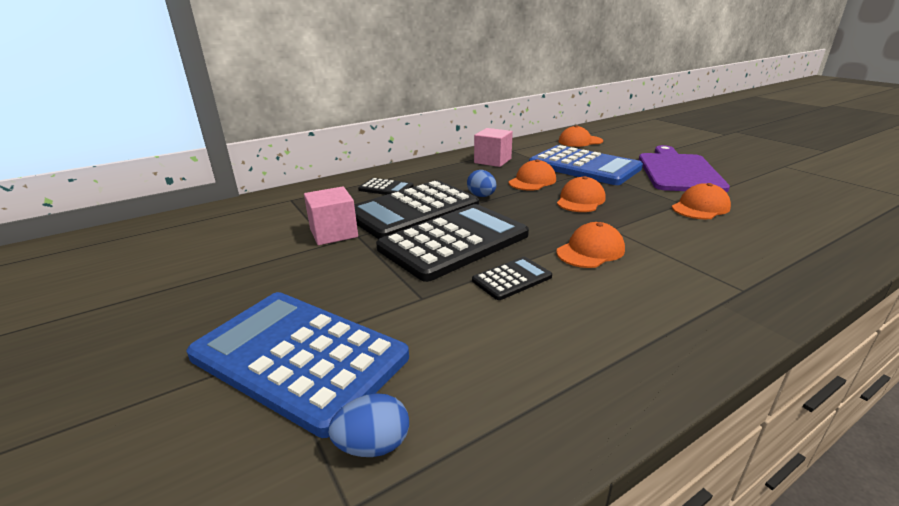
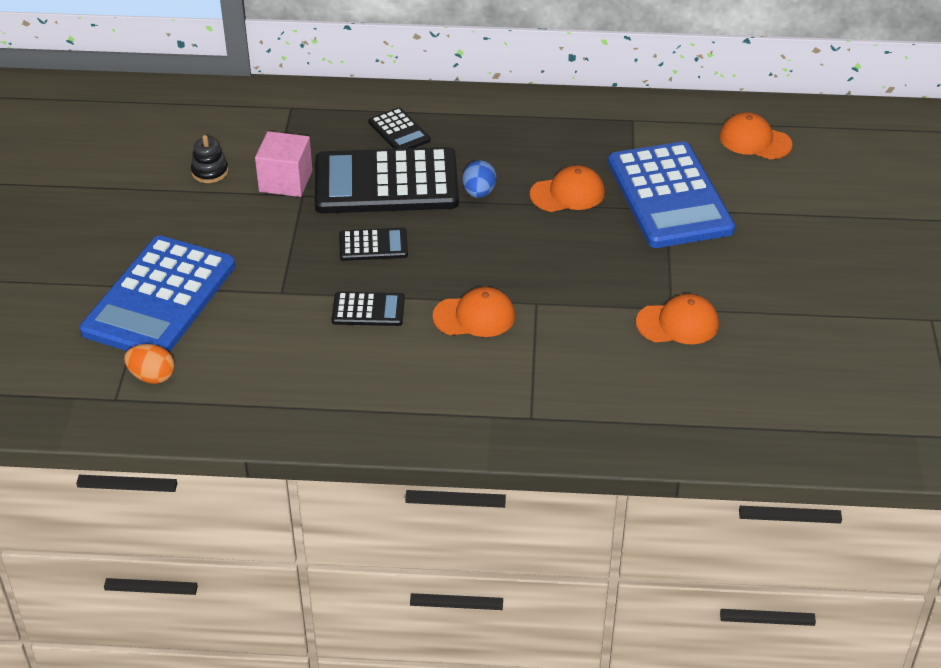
camera: 35 degrees right, 15 degrees up
blue calculator [187,292,409,438] -> blue calculator turned 135 degrees counterclockwise [80,235,235,353]
blue egg [328,393,409,457] -> orange egg [124,344,174,384]
black calculator [376,204,529,282] -> black calculator [339,228,408,261], size x0.46
pink cube [474,128,513,167] -> none
orange cap [557,176,605,212] -> none
purple cutting board [639,145,730,192] -> none
none -> black stacking toy [191,135,228,183]

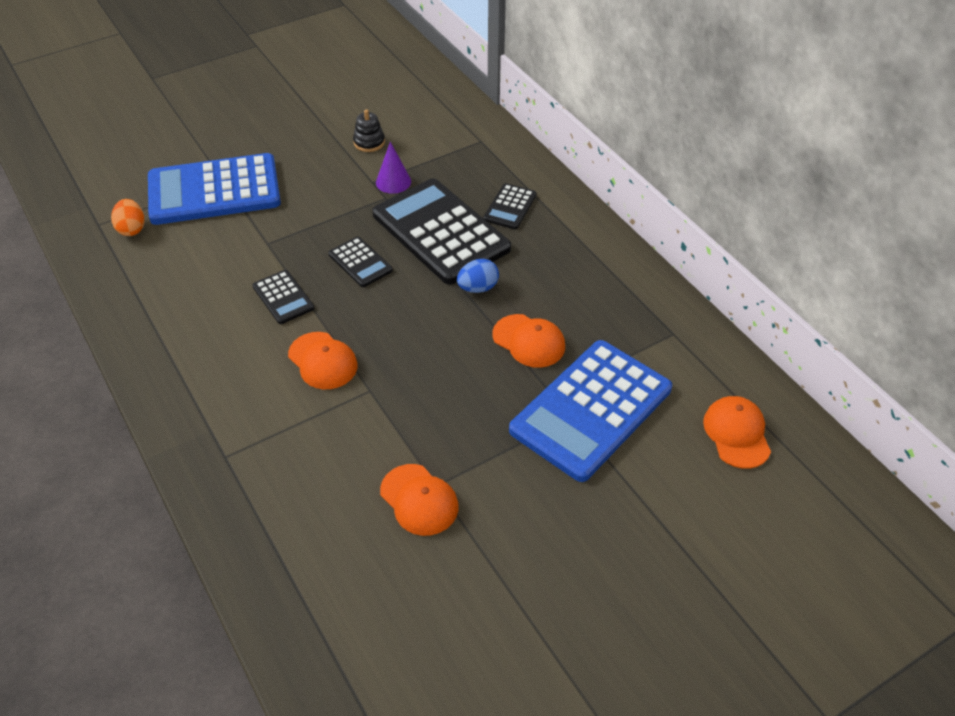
camera: 55 degrees right, 5 degrees up
pink cube [255,131,313,197] -> purple cone [376,142,411,194]

